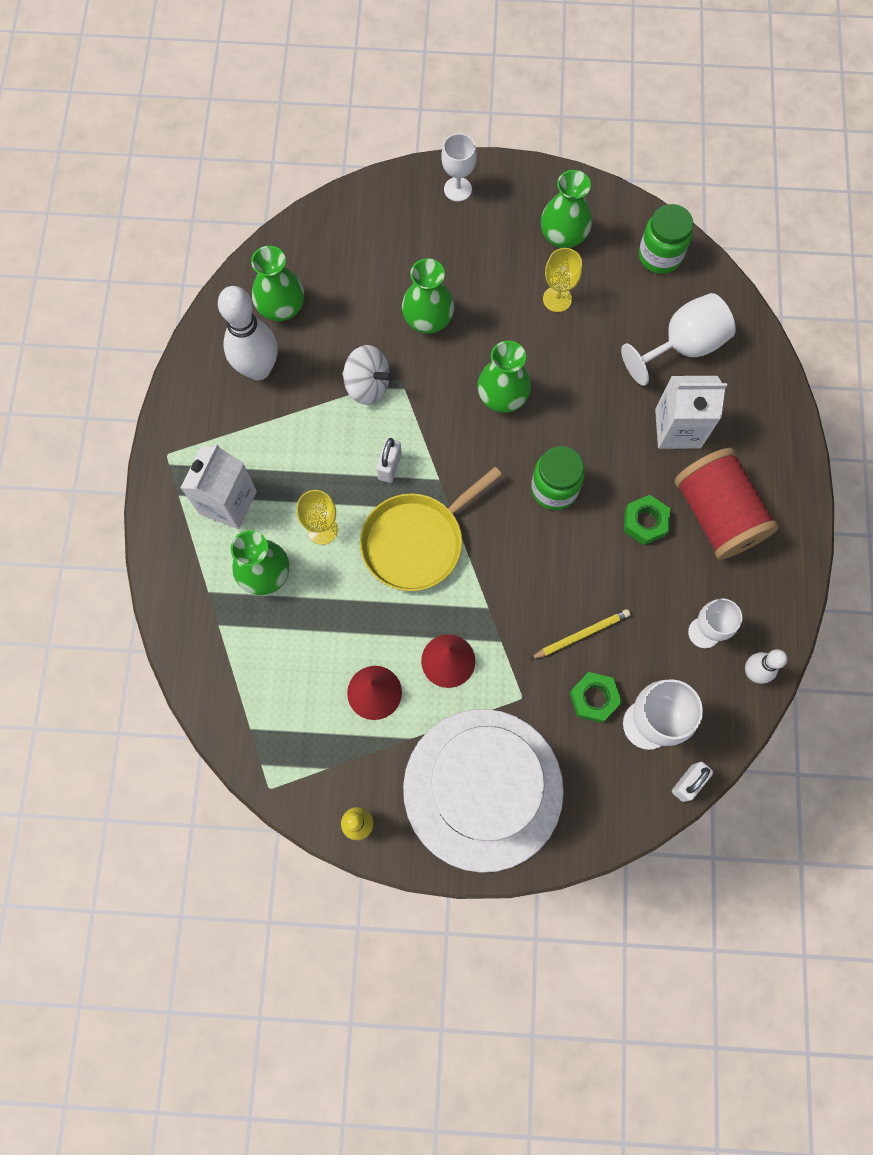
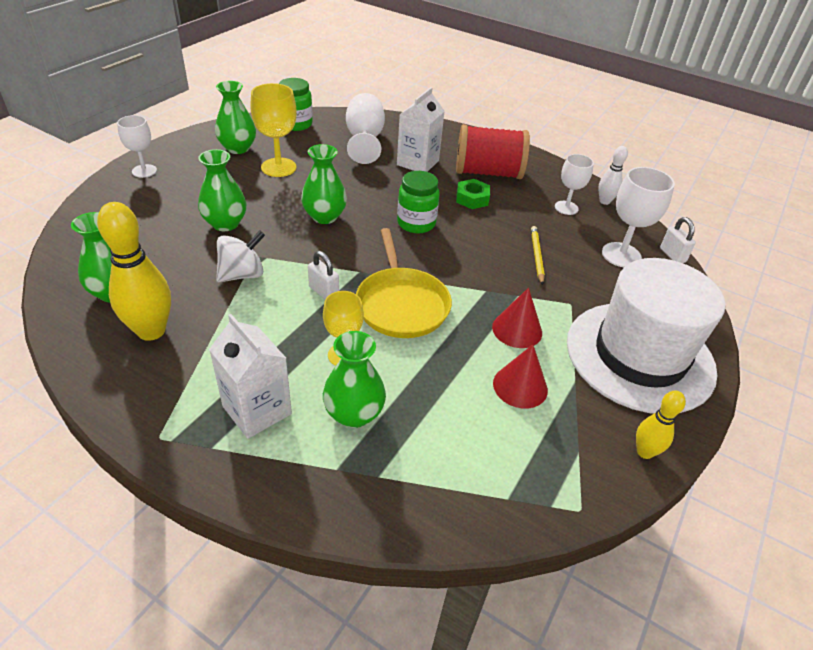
camera: 65 degrees left, 30 degrees down
white bowling pin [218,286,278,380] -> yellow bowling pin [97,202,171,341]
yellow goblet [543,248,582,312] -> yellow goblet [250,83,297,177], size x1.52
green nut [570,672,622,723] -> none

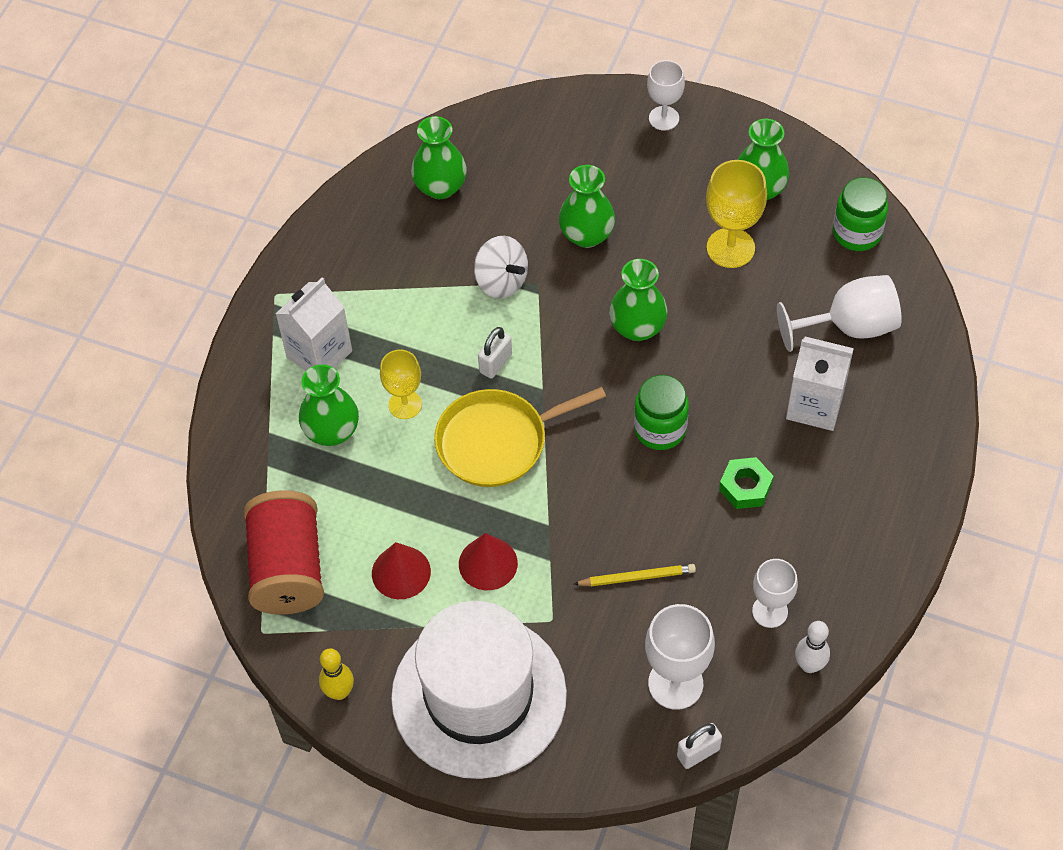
camera: 85 degrees right, 15 degrees up
yellow bowling pin [97,202,171,341] -> none
red spool [456,124,530,179] -> red spool moved to [243,490,324,614]

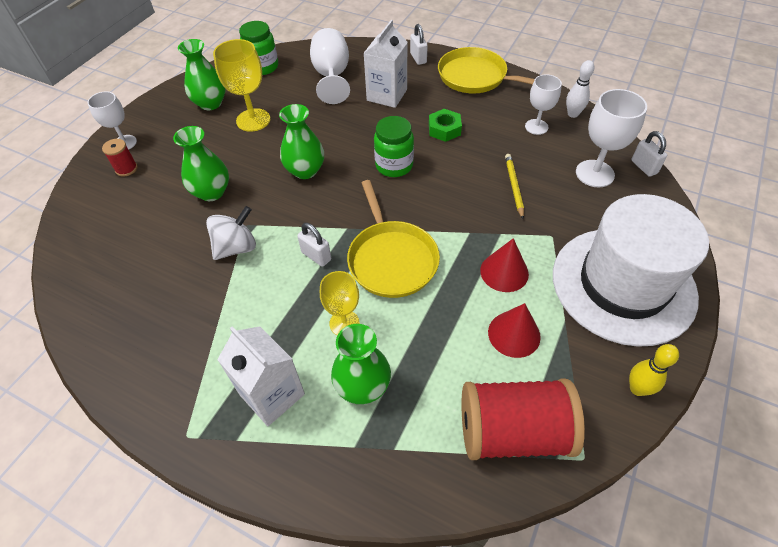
camera: 85 degrees left, 5 degrees down
green vase [411,116,467,199] -> none
none -> red spool [102,139,138,177]
none -> white padlock [410,24,428,65]
none -> yellow pan [438,47,535,93]

